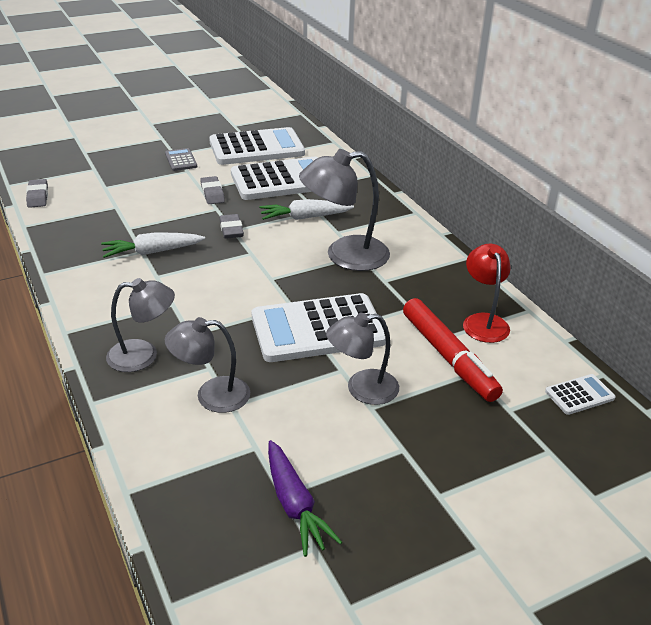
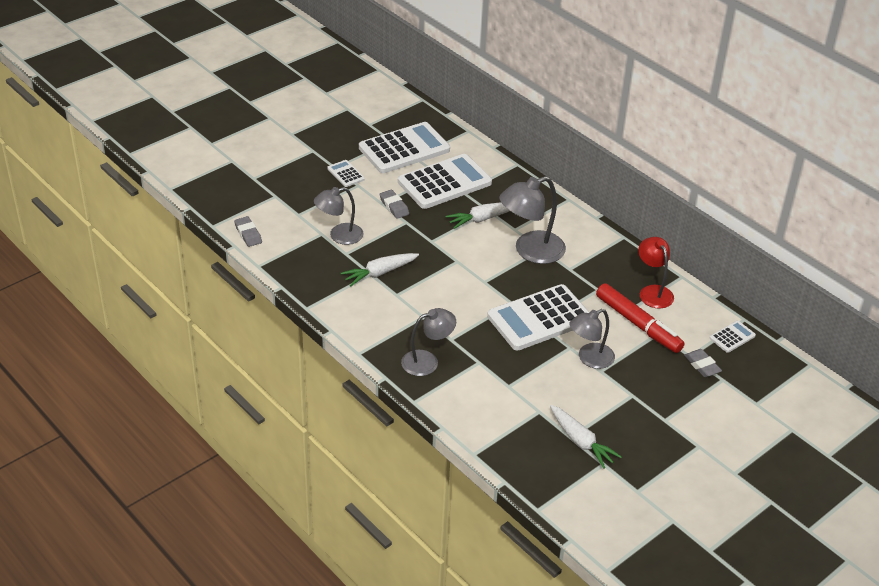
camera: 15 degrees left, 5 degrees up
grey calculator [165,148,197,171] -> white calculator [328,160,365,187]
grey lamp [165,317,250,413] -> grey lamp moved to [314,187,363,245]
grey eraser [219,214,244,239] -> grey eraser moved to [684,349,722,377]
purple carrot [268,440,342,557] -> white carrot [550,405,622,469]

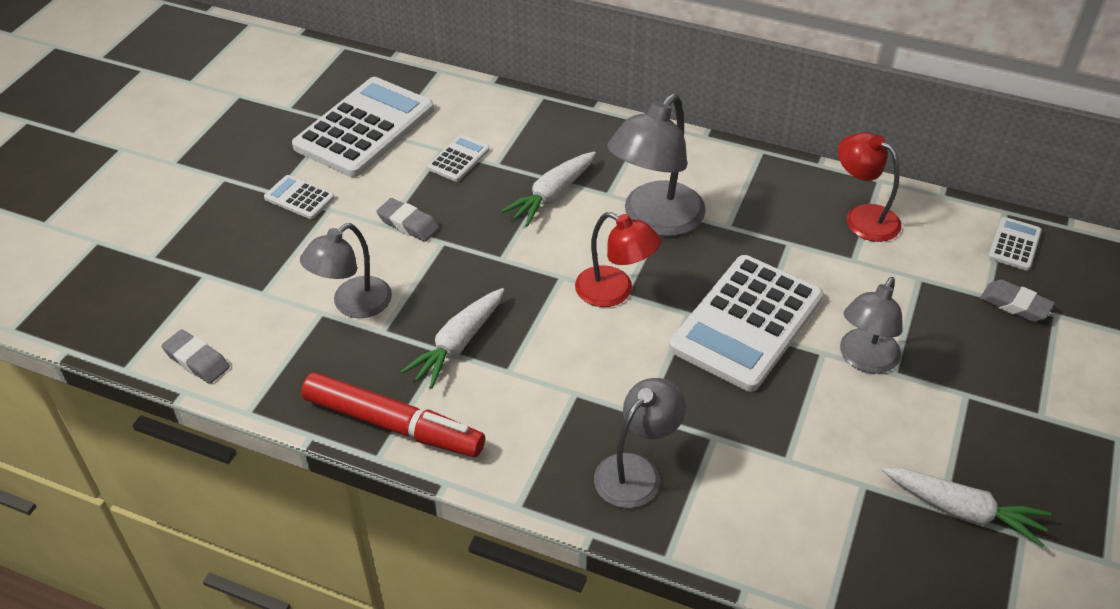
camera: 25 degrees left, 5 degrees up
white calculator [398,154,492,209] -> white calculator [427,135,490,182], size x0.44
red marker [596,283,685,353] -> red marker moved to [301,372,485,457]
none -> red lamp [575,212,661,307]

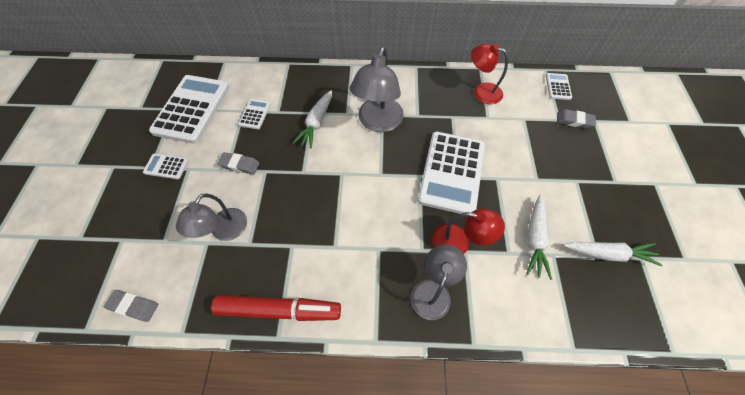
camera: 20 degrees left, 15 degrees up
white carrot [401,288,504,389] -> white carrot moved to [526,195,552,280]
red lamp [575,212,661,307] -> red lamp moved to [432,208,505,254]
grey lamp [840,277,903,374] -> none

